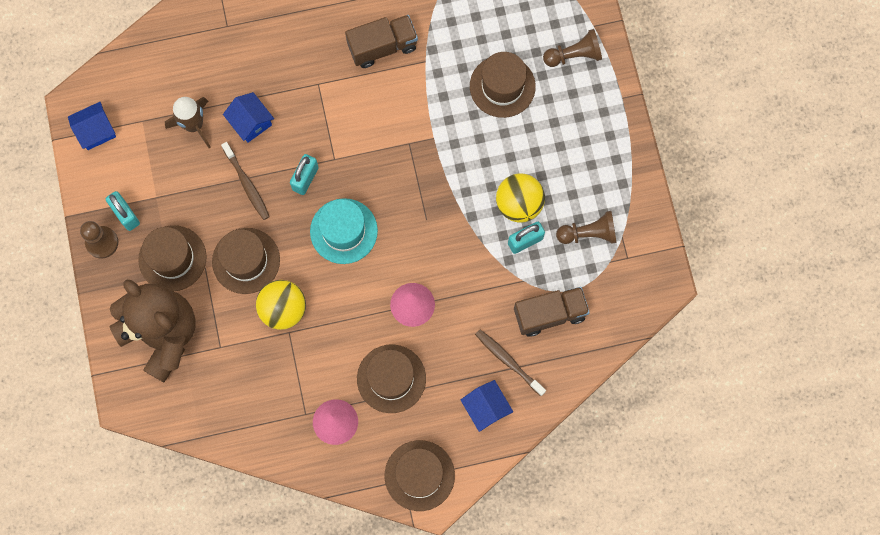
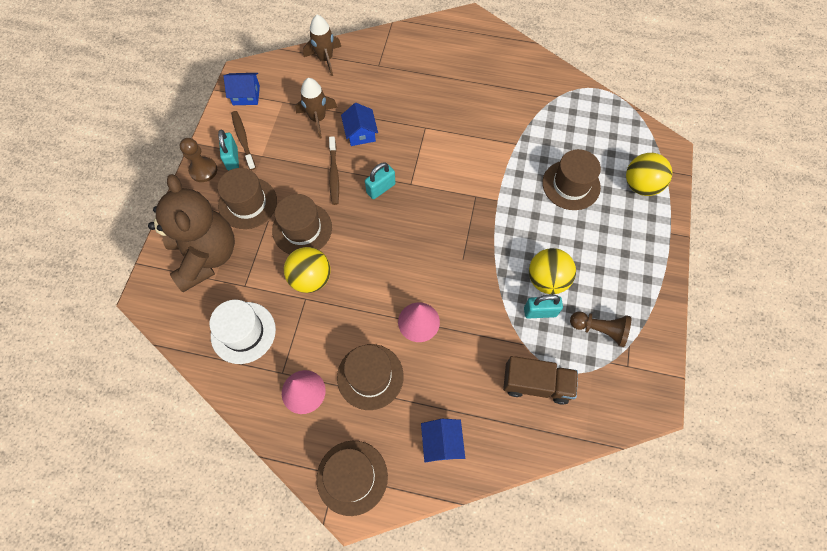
camera: 25 degrees right, 10 degrees down
turquoise hat [310,198,378,264] -> none
brown truck [345,15,418,68] -> none
brown toothbrush [475,330,546,396] -> brown toothbrush moved to [231,111,256,170]
brown pawn [543,29,602,67] -> yellow ball [626,153,672,196]
none -> white hat [209,300,276,364]
none -> brown rocket [303,15,341,76]

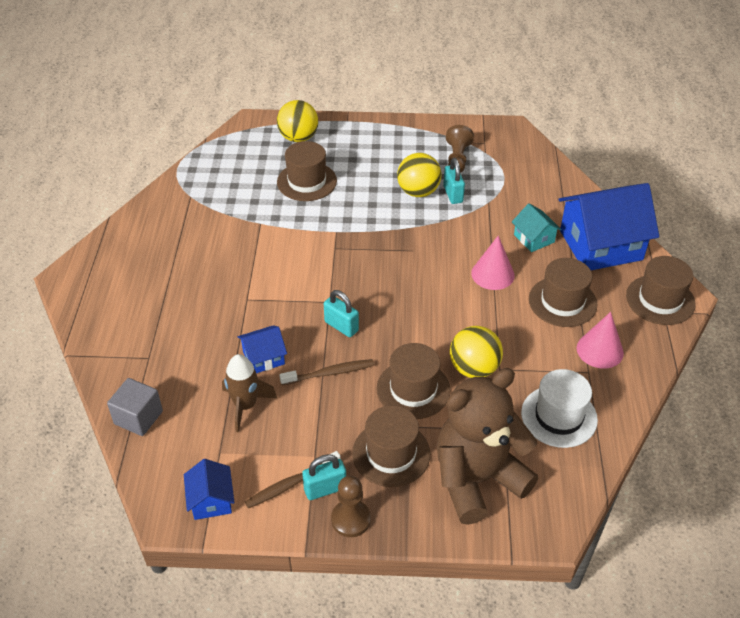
camera: 100 degrees left, 20 degrees down
brown rocket [303,15,341,76] -> grey cube [107,378,163,436]
blue house [421,419,465,463] -> blue house [558,183,659,270], size x2.11
brown truck [503,356,578,405] -> none
none -> turquoise house [512,204,561,252]

